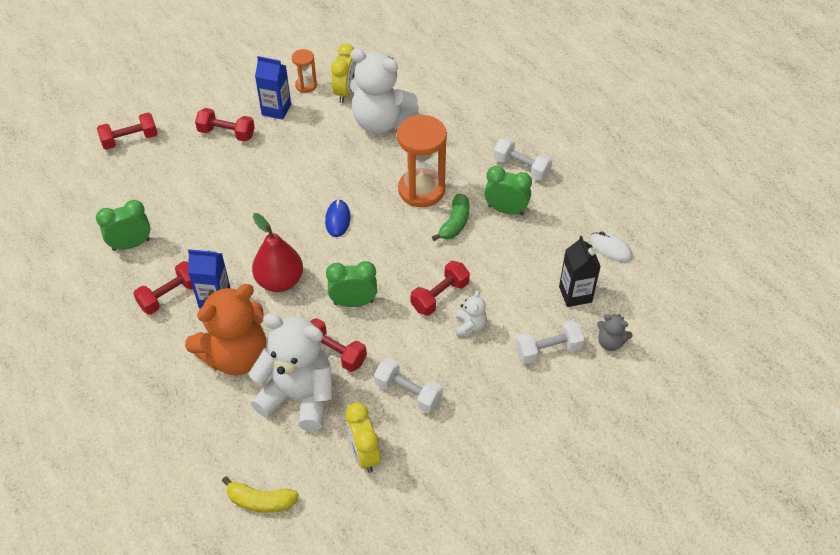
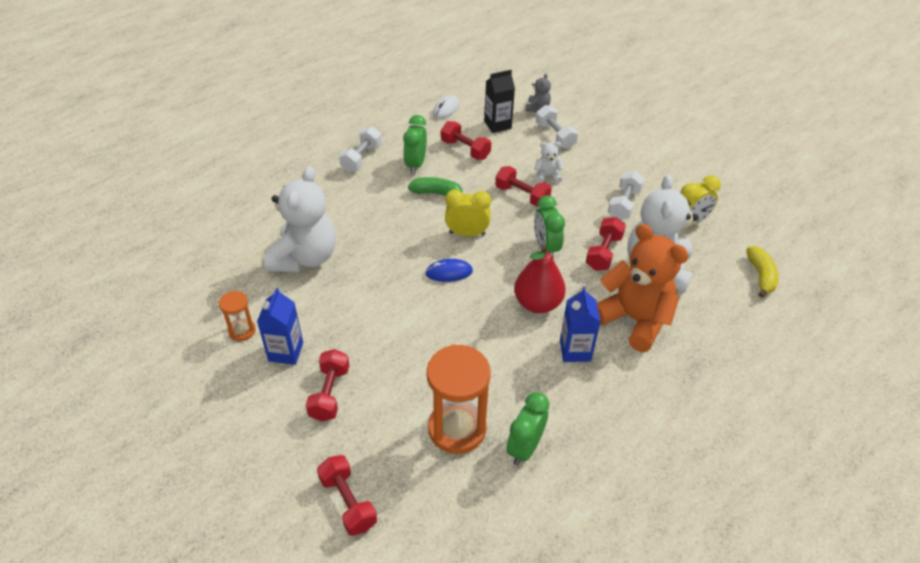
camera: 100 degrees left, 5 degrees down
green clock [96,200,151,251] -> green clock turned 60 degrees clockwise [506,392,549,466]
red dumbbell [133,261,193,315] -> red dumbbell moved to [441,121,491,160]
yellow clock [331,44,357,103] -> yellow clock moved to [445,189,491,236]
orange hourglass [397,115,447,207] -> orange hourglass moved to [427,344,491,454]

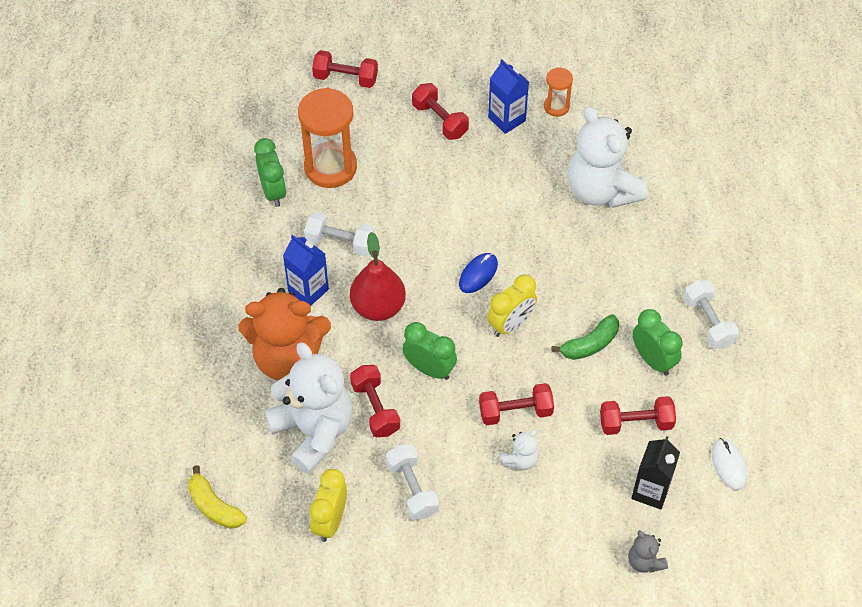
camera: 135 degrees right, 10 degrees up
white dumbbell [536,105,578,149] -> white dumbbell moved to [304,211,375,256]

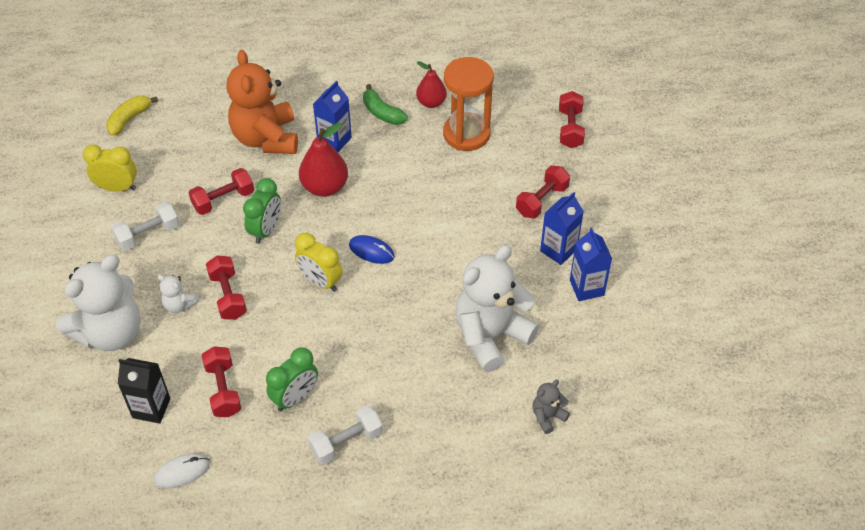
camera: 80 degrees right, 5 degrees down
green clock [254,138,286,207] -> red pear [416,61,447,108]
white teddy bear [265,342,353,474] -> white teddy bear moved to [56,255,141,351]
white dumbbell [304,211,375,256] -> none
orange hourglass [544,67,573,117] -> blue carton [570,228,612,301]
green banana [551,314,619,360] -> green banana moved to [363,84,408,125]
grey teddy bear [628,530,668,573] -> grey teddy bear moved to [533,380,570,434]

